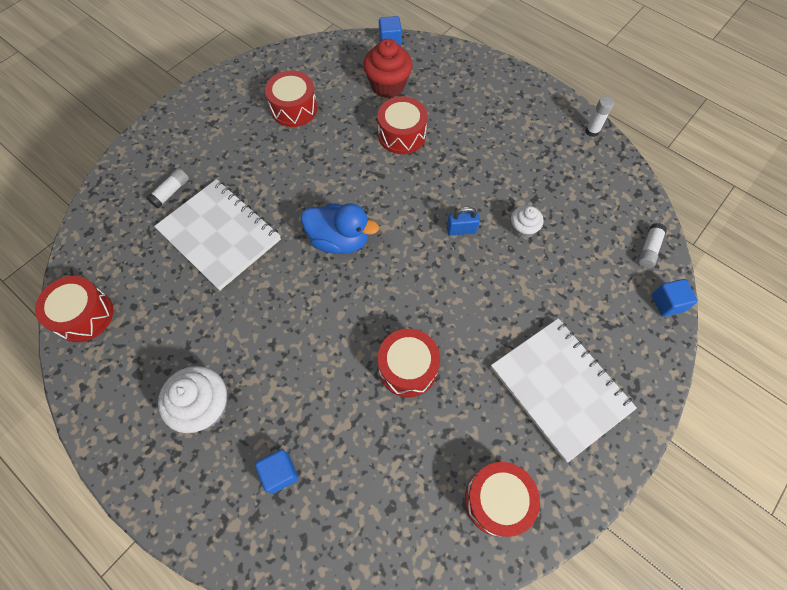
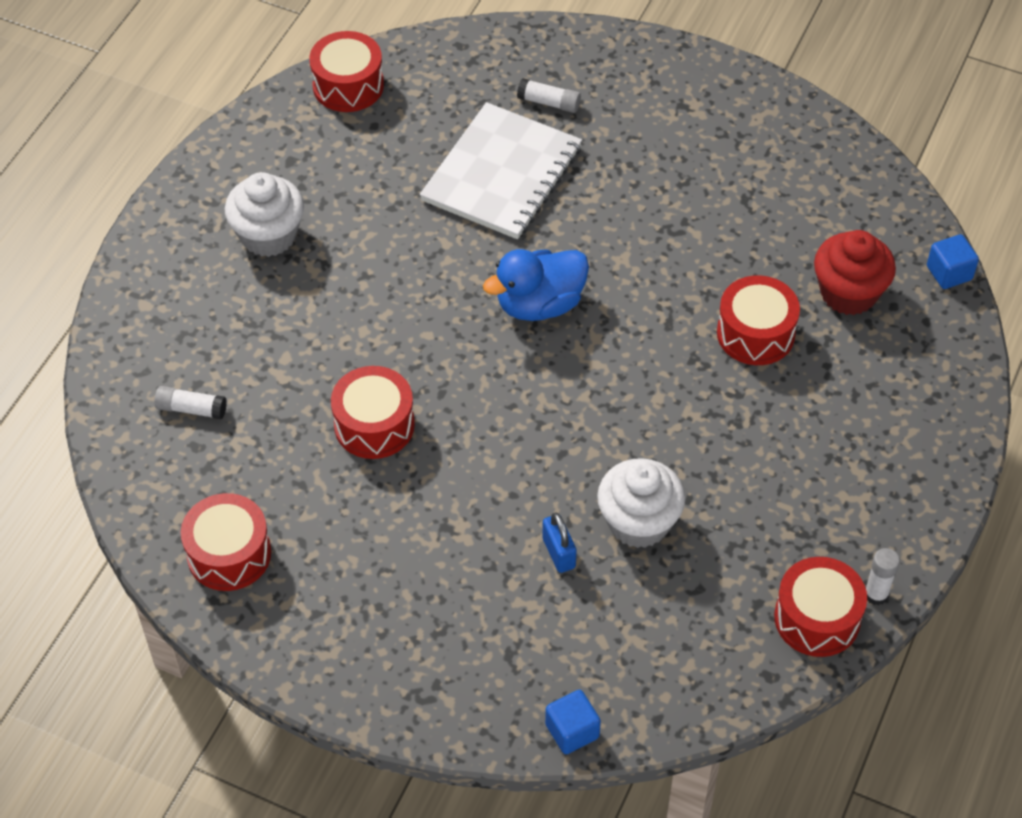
camera: 75 degrees right, 10 degrees down
blue cube [255,449,298,494] -> none
red drum [265,70,317,127] -> red drum moved to [774,557,867,657]
blue duck [301,203,379,254] -> blue duck turned 60 degrees clockwise [483,249,589,321]
blue padlock [447,207,480,236] -> blue padlock moved to [542,513,577,573]
white notebook [491,318,637,463] -> none
white cupcake [511,205,544,239] -> white cupcake [597,458,685,548], size x1.73
white glue stick [638,223,667,268] -> white glue stick moved to [154,386,227,419]

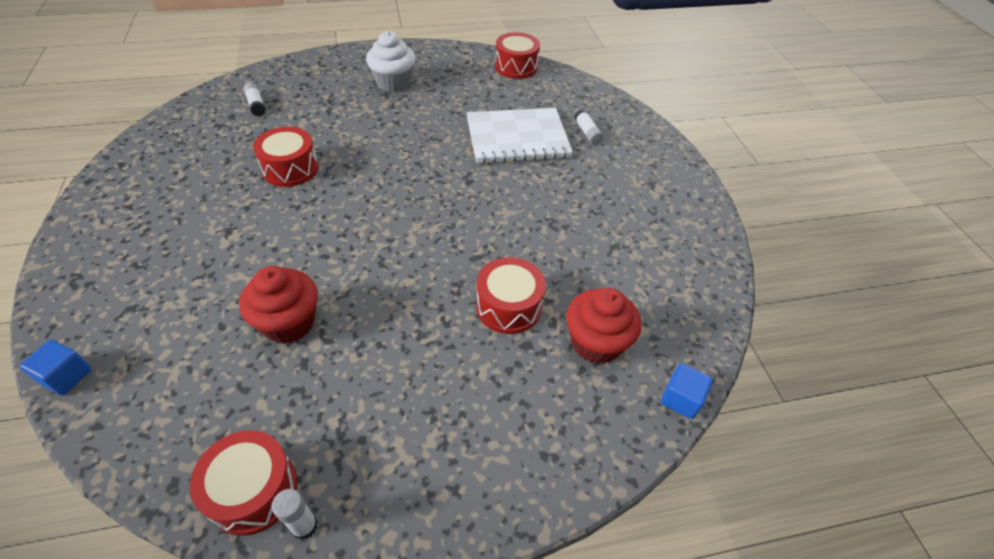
camera: 50 degrees right, 5 degrees down
red drum [181,493,271,591] -> none
blue duck [483,249,589,321] -> none
blue padlock [542,513,577,573] -> none
white cupcake [597,458,685,548] -> red cupcake [239,266,318,344]

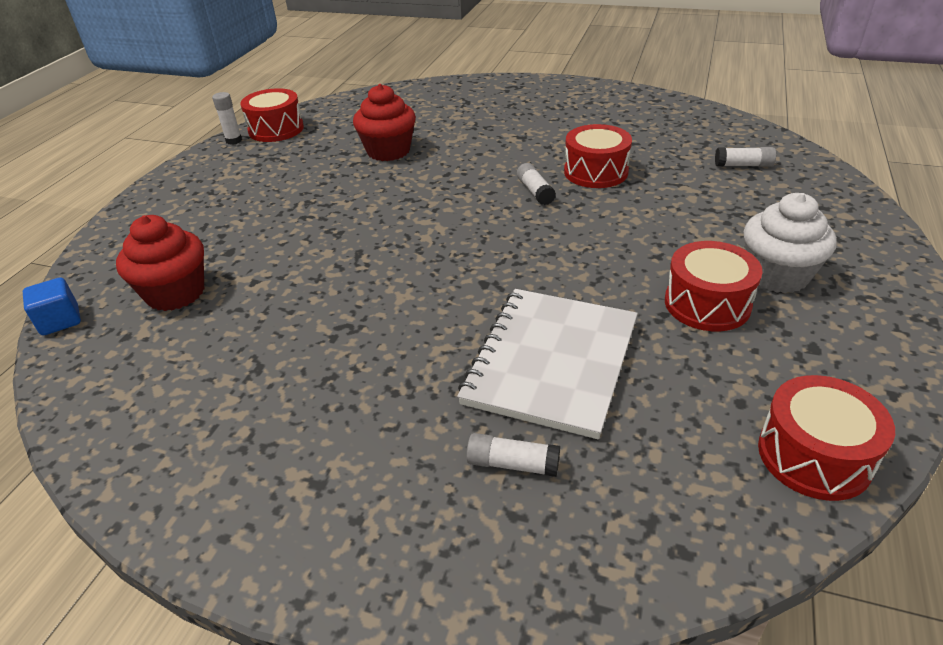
camera: 125 degrees right, 10 degrees down
blue cube [20,340,92,395] -> none
red drum [476,257,546,334] -> red drum moved to [665,241,763,331]
none -> white glue stick [517,163,556,205]

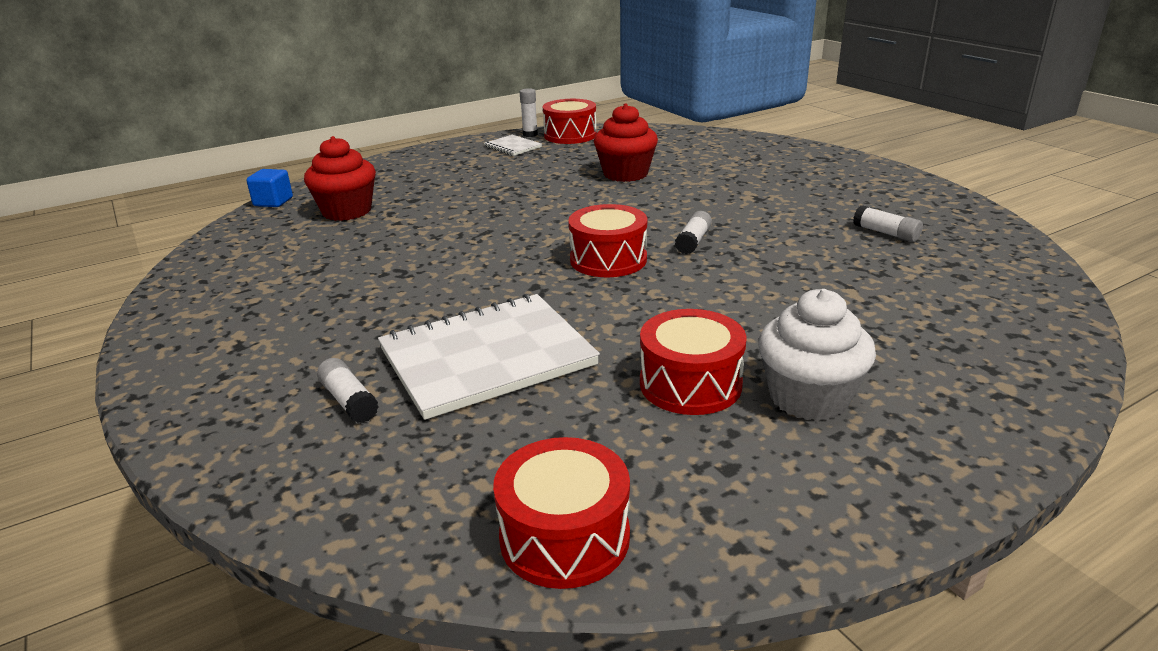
camera: 40 degrees right, 10 degrees down
red drum [564,124,632,188] -> red drum moved to [568,204,647,277]
white glue stick [715,147,776,167] -> white glue stick moved to [853,205,923,242]
none -> white notebook [484,135,542,156]

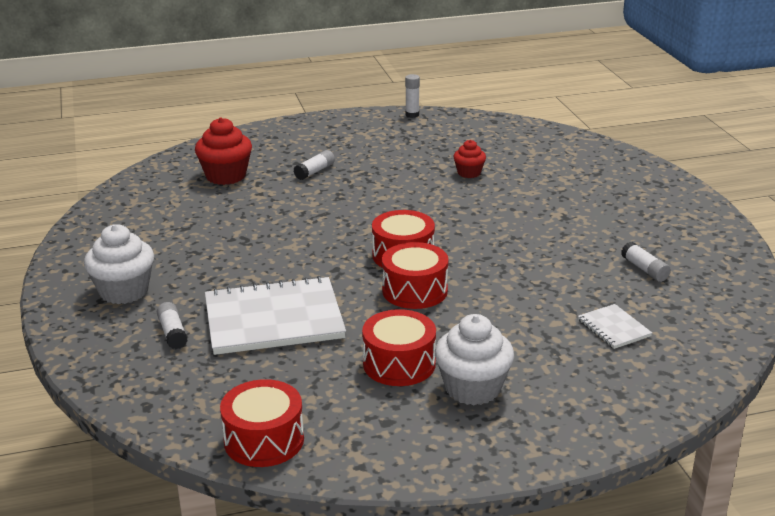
camera: 15 degrees right, 0 degrees up
blue cube [246,169,293,207] -> none
white notebook [484,135,542,156] -> white notebook moved to [578,304,652,349]
red drum [543,99,597,144] -> red drum moved to [382,242,448,309]
red cupcake [594,103,658,182] -> red cupcake [453,140,486,178], size x0.58
white glue stick [675,211,712,255] -> white glue stick moved to [294,150,335,180]
none -> white cupcake [84,224,154,304]

